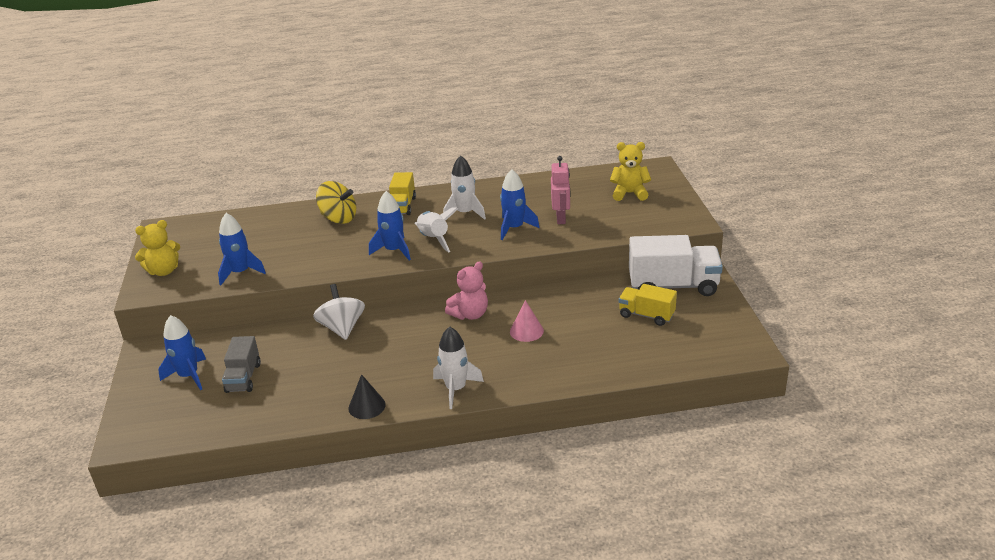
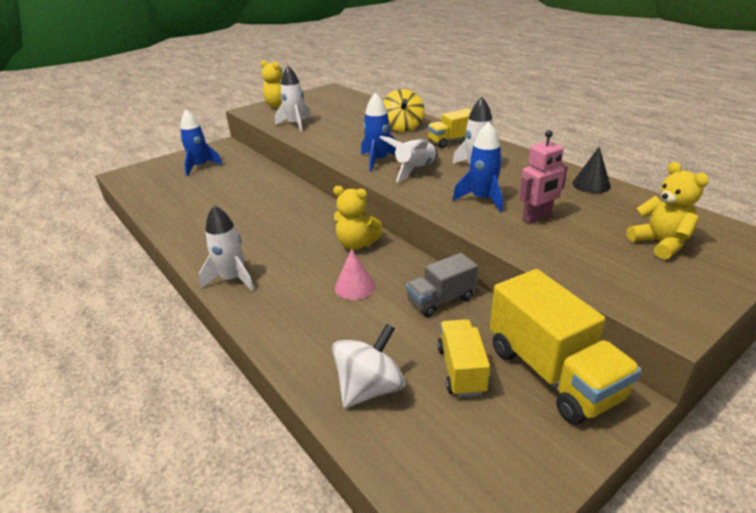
camera: 60 degrees right, 0 degrees up
blue rocket [218,213,266,285] -> white rocket [275,66,311,132]
grey truck [222,336,261,393] -> grey truck moved to [406,253,478,317]
white spinning top [313,284,365,340] -> white spinning top moved to [332,324,405,408]
black cone [349,374,386,419] -> black cone moved to [572,147,611,193]
pink teddy bear [445,261,488,320] -> yellow teddy bear [333,186,383,250]
white truck [629,235,723,296] -> yellow truck [490,269,642,425]

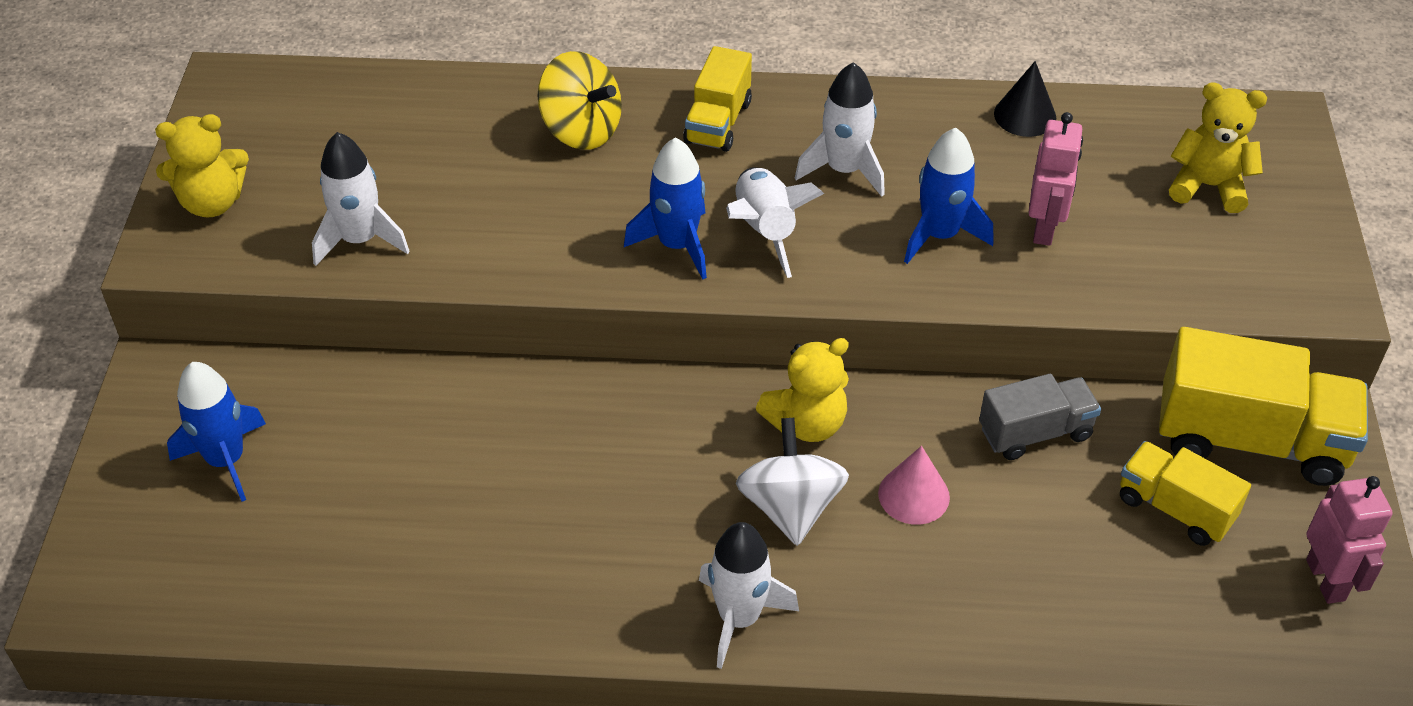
camera: 50 degrees left, 15 degrees up
white spinning top [332,324,405,408] -> white spinning top moved to [736,418,849,546]
grey truck [406,253,478,317] -> grey truck turned 120 degrees counterclockwise [979,374,1101,460]
none -> pink robot [1306,476,1393,604]

